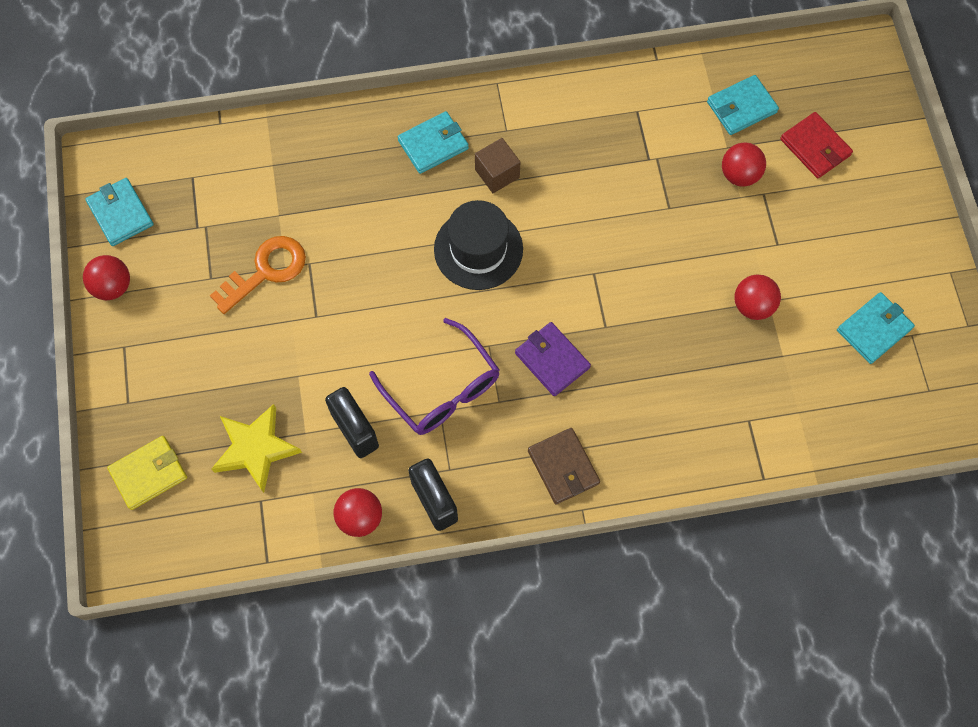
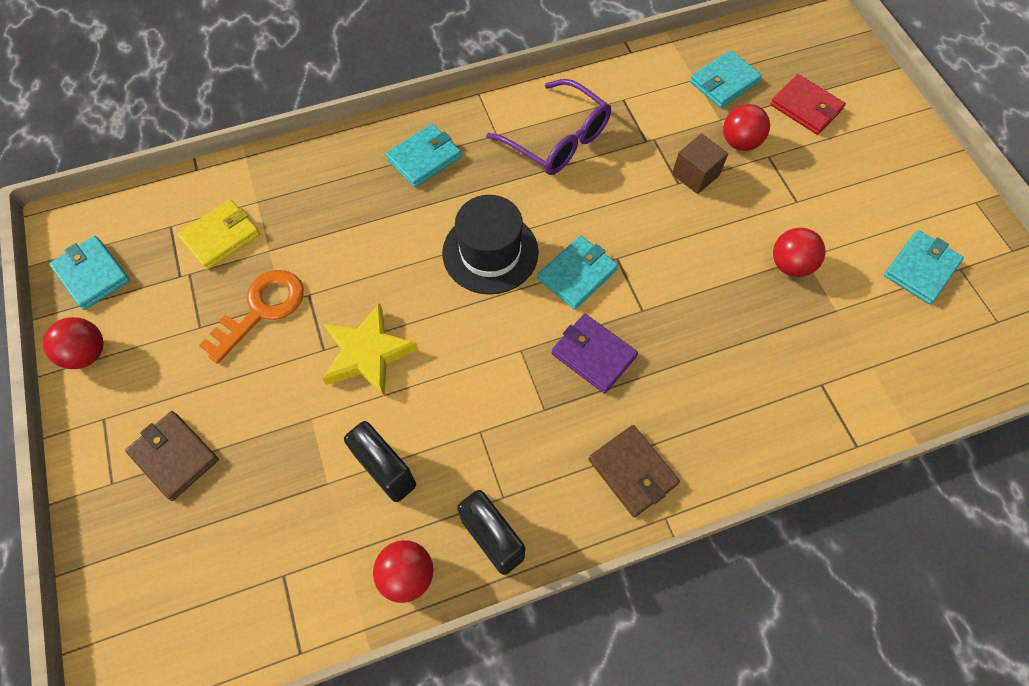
camera: 10 degrees left, 5 degrees down
yellow wallet [107,436,187,510] -> yellow wallet moved to [177,200,260,270]
yellow star [211,404,302,493] -> yellow star moved to [323,303,418,397]
purple glasses [369,318,500,435] -> purple glasses moved to [486,79,611,175]
brown cube [475,138,520,193] -> brown cube moved to [672,133,728,194]
none -> brown wallet [125,411,219,501]
none -> turquoise wallet [537,236,618,310]

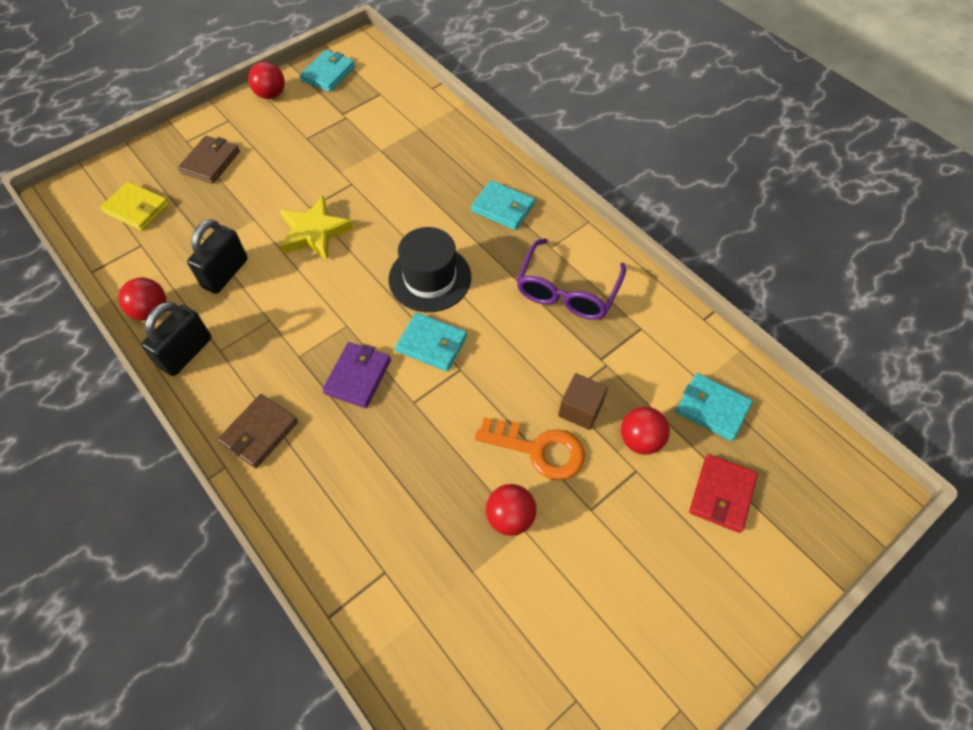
camera: 70 degrees right, 5 degrees down
yellow wallet [177,200,260,270] -> yellow wallet moved to [100,181,169,231]
orange key [199,270,304,364] -> orange key moved to [475,417,585,480]
turquoise wallet [884,230,964,304] -> none

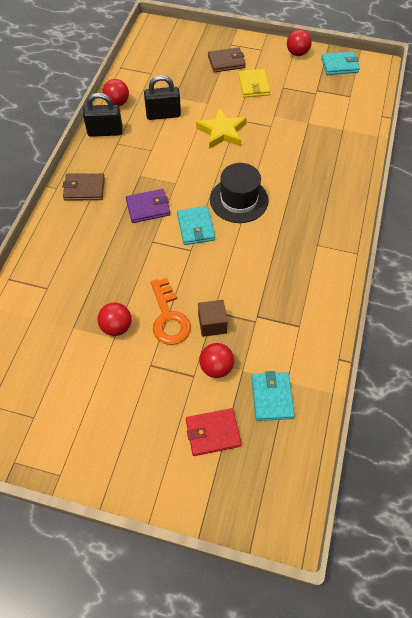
camera: 55 degrees right, 0 degrees up
yellow wallet [100,181,169,231] -> yellow wallet moved to [238,69,270,98]
turquoise wallet [471,180,535,230] -> none
purple glasses [516,238,626,320] -> none

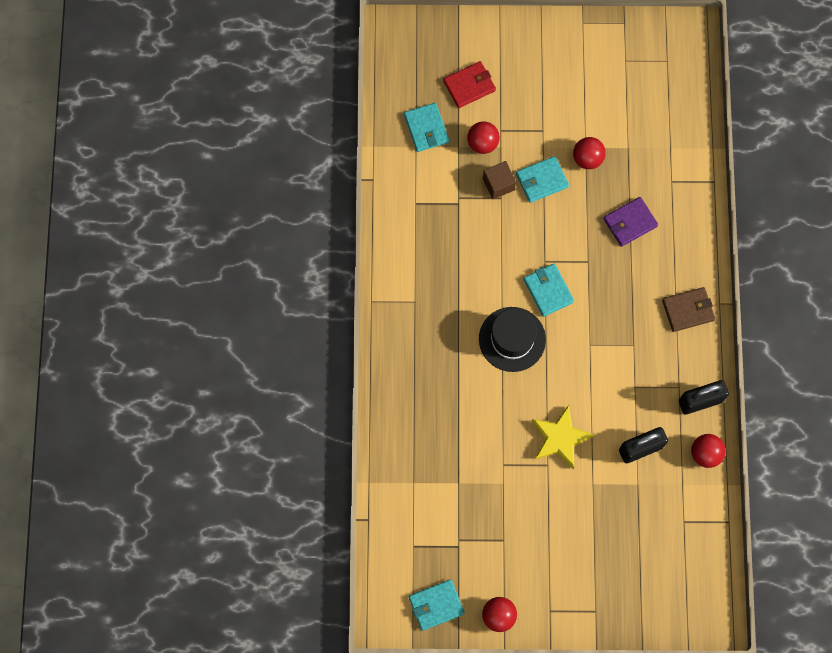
camera: 165 degrees right, 15 degrees up
purple wallet [126,189,170,223] -> purple wallet moved to [603,197,658,247]
orange key [151,278,191,345] -> turquoise wallet [516,156,569,203]
brown wallet [208,47,246,73] -> none
yellow wallet [238,69,270,98] -> none

